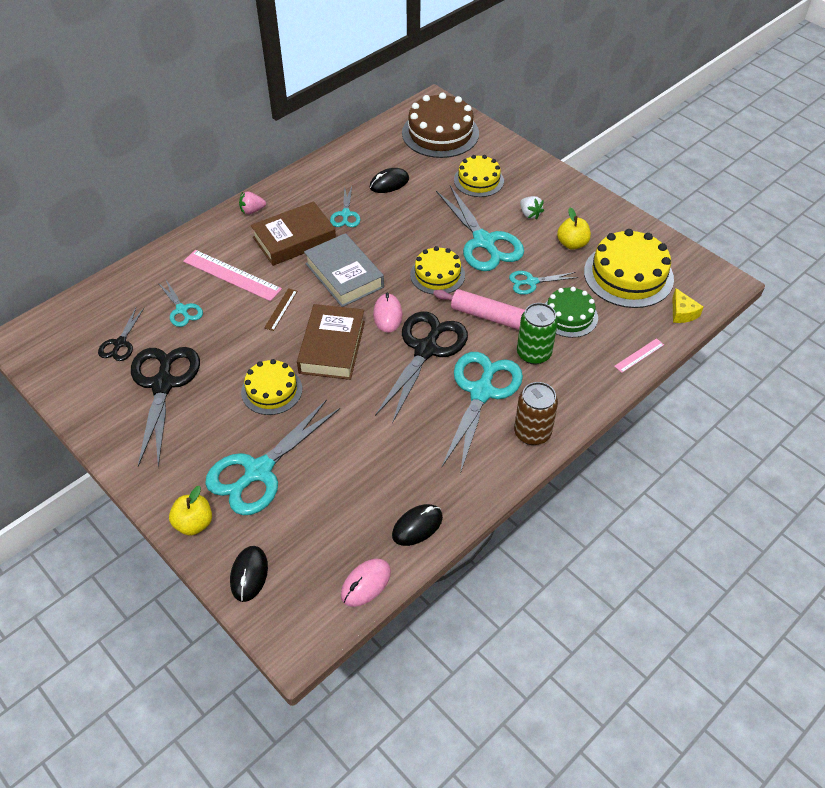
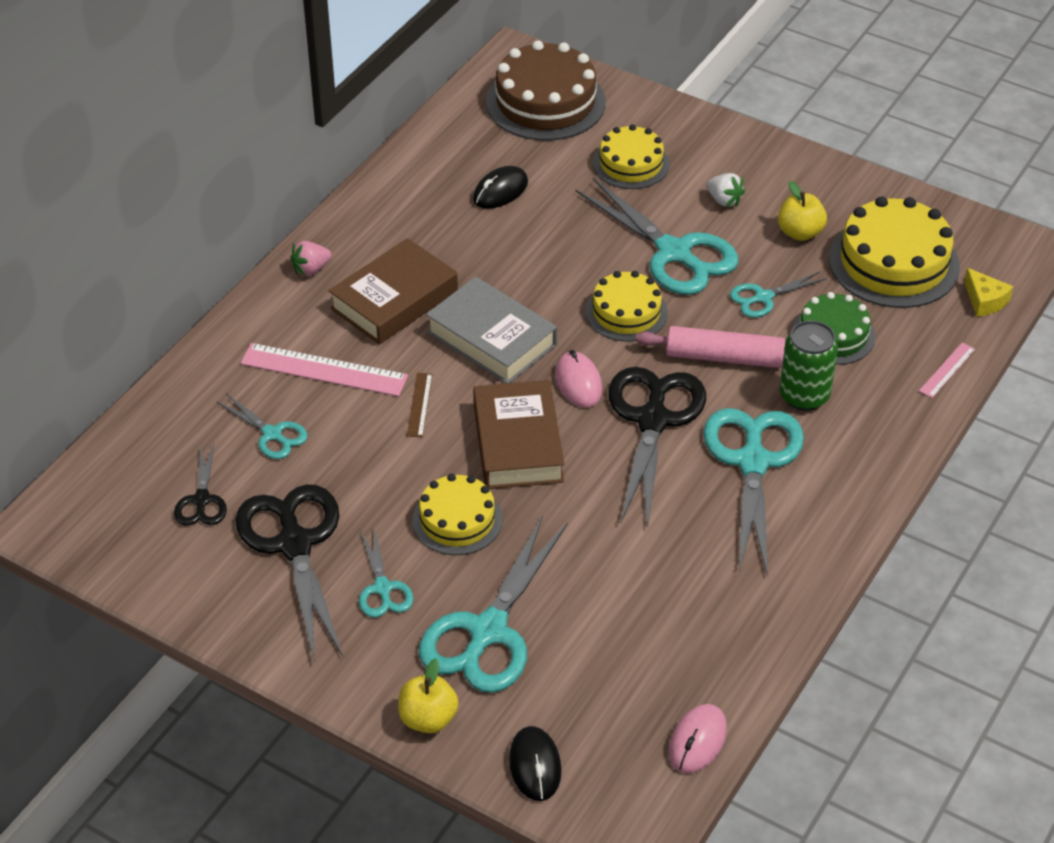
camera: 15 degrees left, 5 degrees down
turquoise scissors [330,185,361,227] -> turquoise scissors moved to [359,526,414,618]
black mouse [392,504,443,546] -> none
brown can [514,382,558,445] -> none

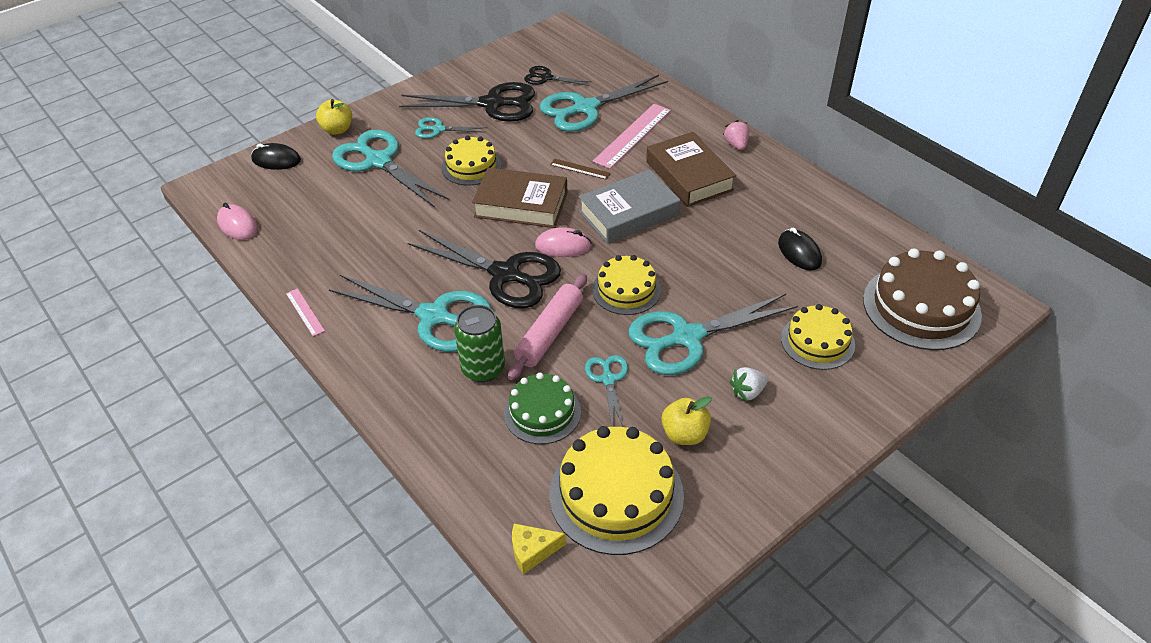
camera: 110 degrees right, 0 degrees up
turquoise scissors [217,394,308,459] -> turquoise scissors [540,75,668,132], size x1.96
pink ruler [919,342,975,398] -> pink ruler moved to [286,288,325,336]

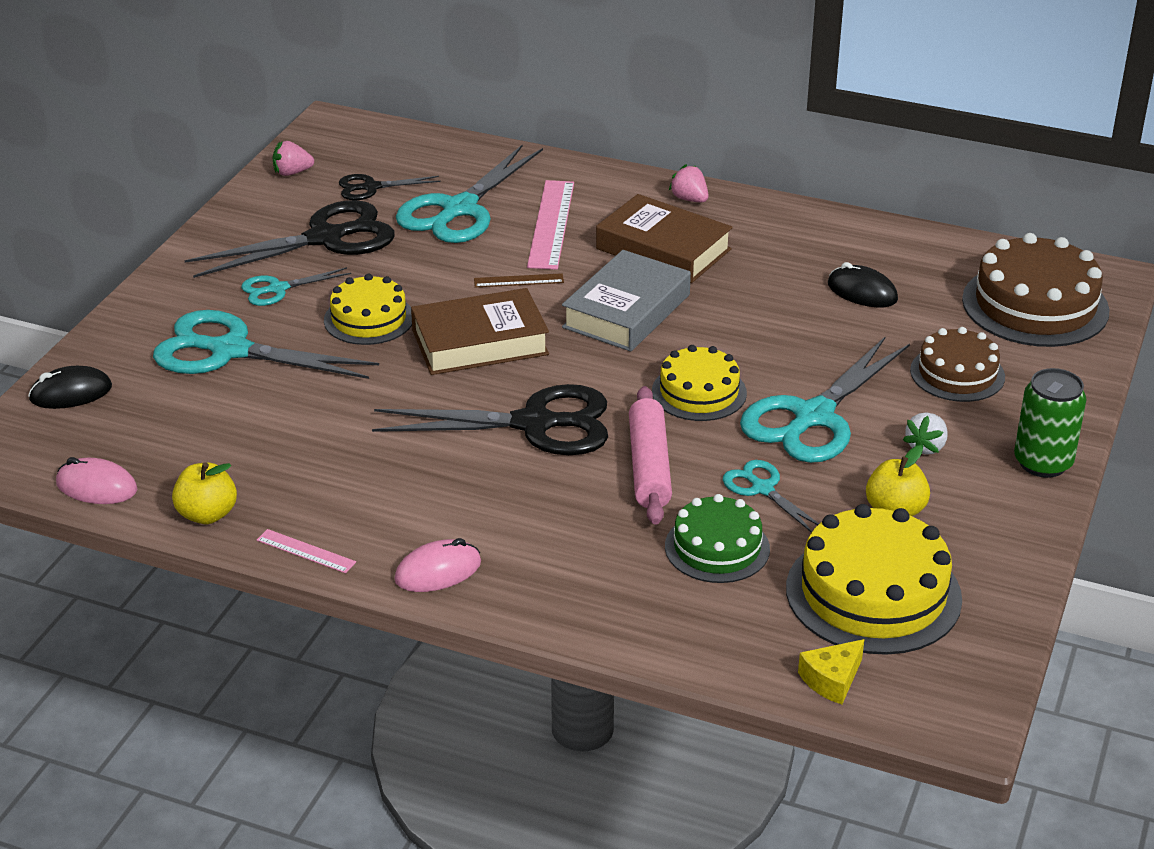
camera: 30 degrees left, 10 degrees down
yellow apple [316,99,352,135] -> yellow apple moved to [172,462,237,524]
turquoise scissors [329,275,491,352] -> none
green can [454,305,505,382] -> green can moved to [1014,368,1086,478]
pink mouse [535,227,591,257] -> pink mouse moved to [394,538,481,592]
yellow cake [781,304,855,370] -> brown cake [910,327,1005,402]
none -> pink strawberry [273,141,314,176]

